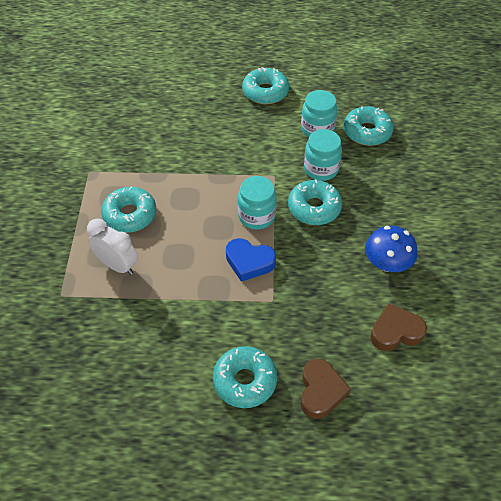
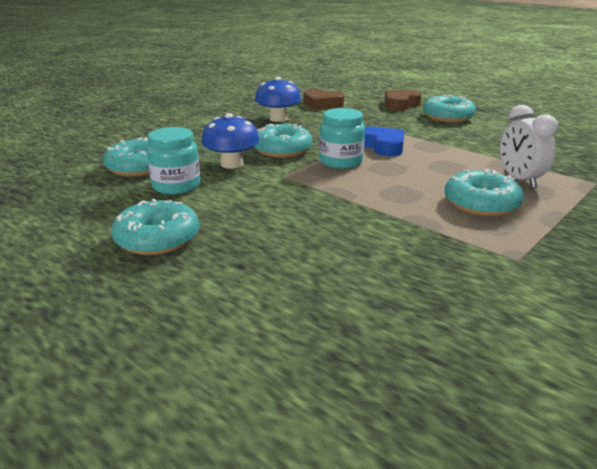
camera: 140 degrees left, 25 degrees down
turquoise jar [304,129,342,181] -> blue mushroom [201,113,259,169]

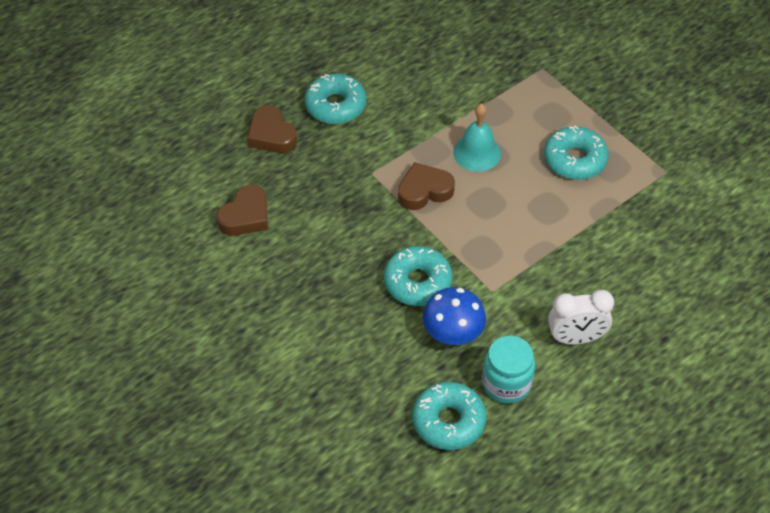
camera: 80 degrees left, 25 degrees up
turquoise donut [111,199,199,255] -> none
blue mushroom [255,77,301,122] -> none
turquoise jar [319,108,365,169] -> none
blue heart [364,127,404,156] -> brown heart [398,162,455,210]
white clock [500,105,558,188] -> white clock moved to [548,290,614,345]
none -> turquoise bell [453,103,501,172]

